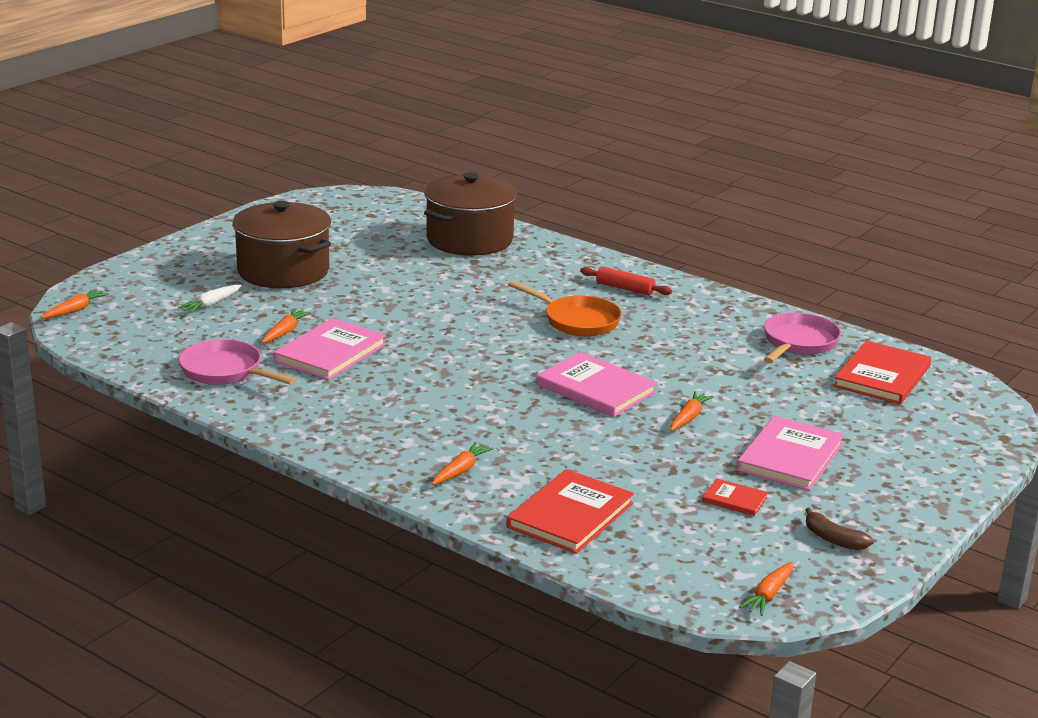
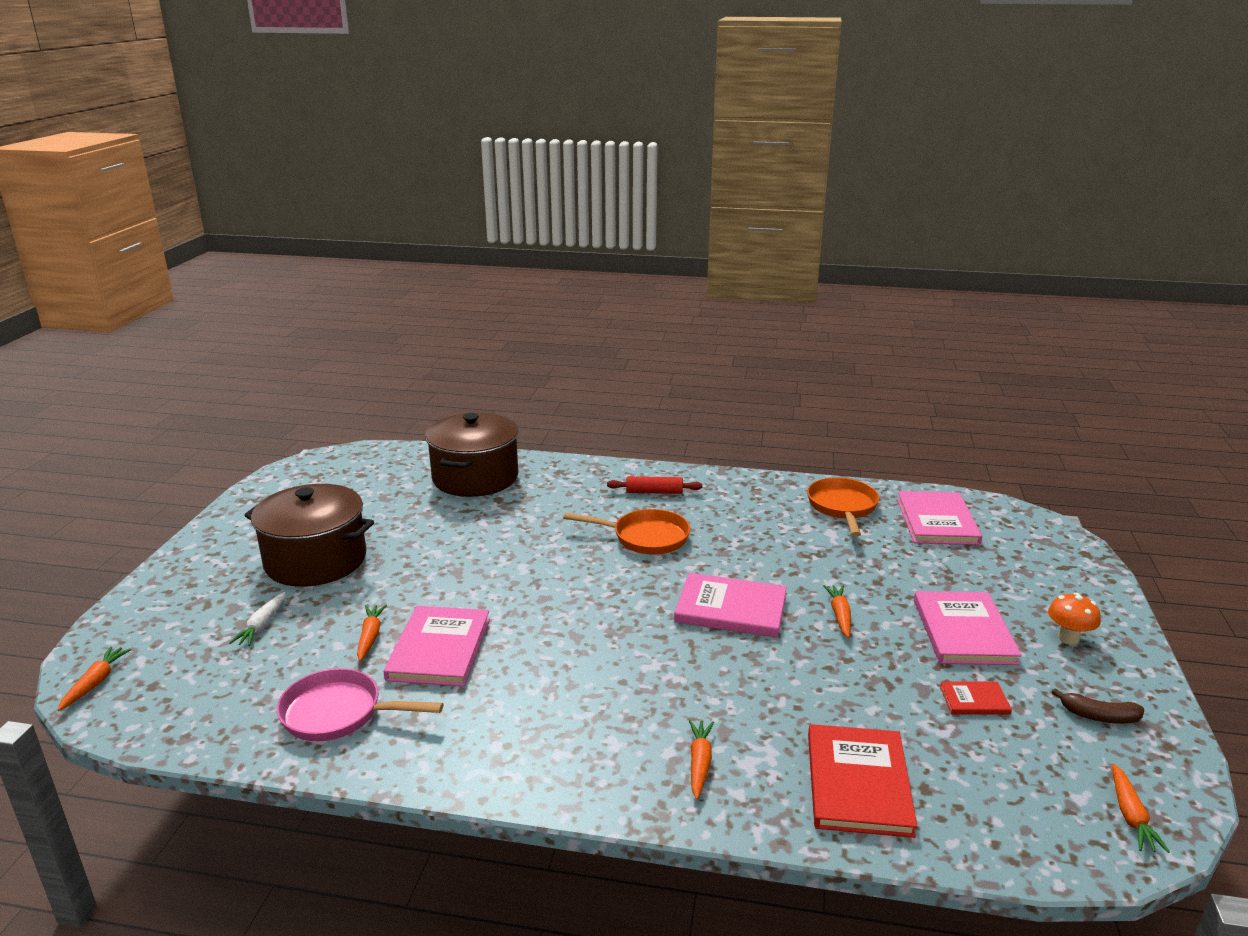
camera: 25 degrees left, 0 degrees up
pink pan [764,312,841,363] -> orange pan [807,477,879,537]
red book [833,341,931,404] -> pink book [897,491,982,545]
none -> orange mushroom [1048,593,1101,645]

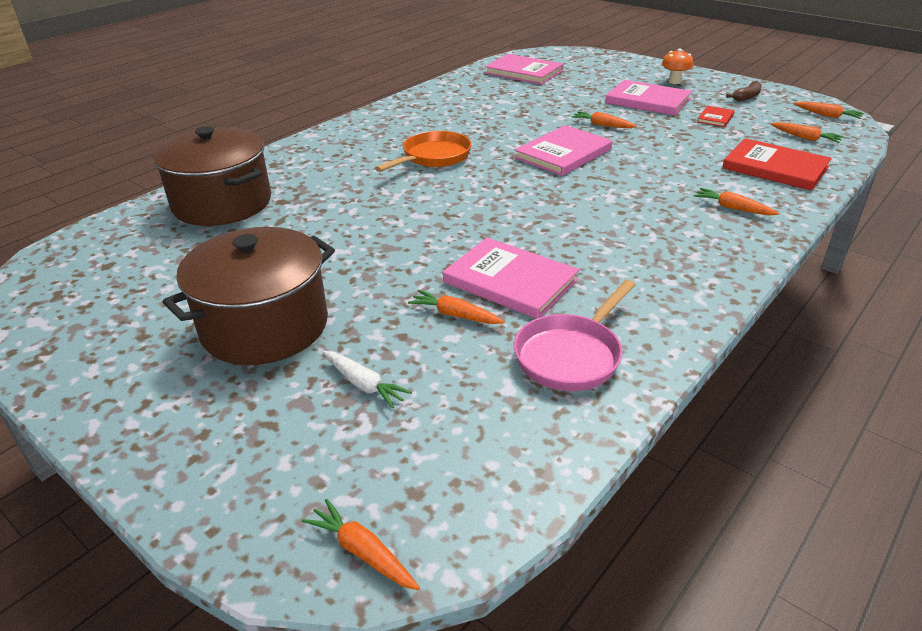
camera: 60 degrees left, 10 degrees up
red rolling pin [607,476,702,494] -> none
orange pan [807,477,879,537] -> none
none -> orange carrot [770,122,844,143]

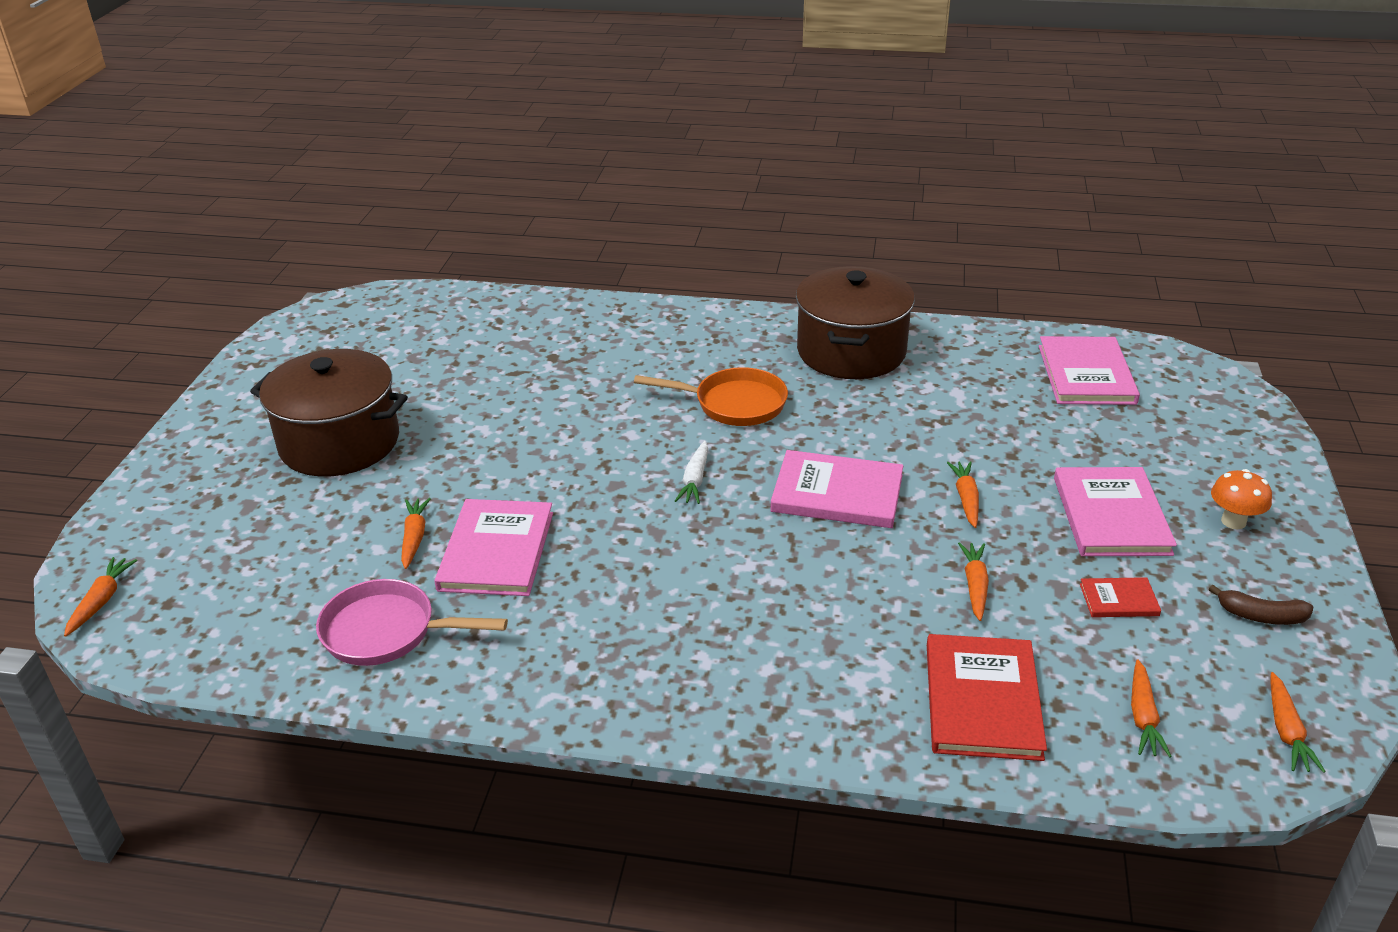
camera: 60 degrees right, 0 degrees up
brown pot [153,126,271,226] -> brown pot moved to [796,266,915,379]
white carrot [323,351,412,409] -> white carrot moved to [675,441,708,504]
orange carrot [694,188,779,215] -> orange carrot moved to [958,542,989,621]

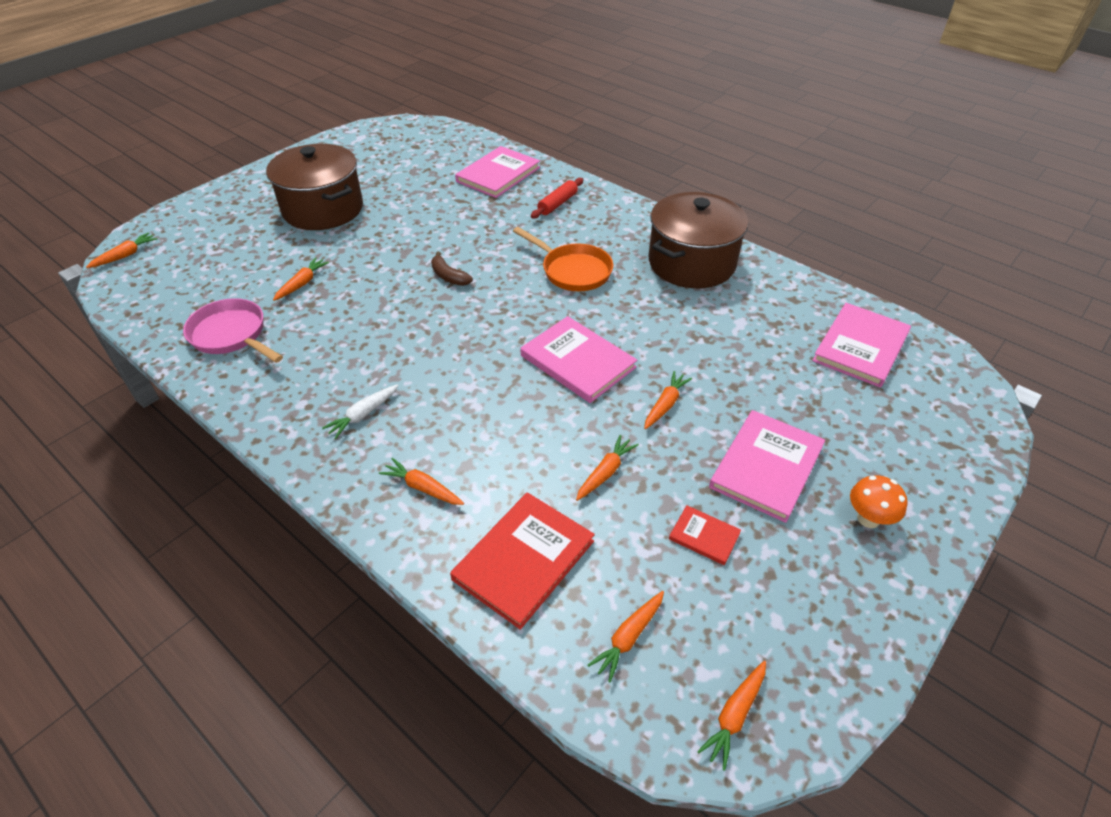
camera: 30 degrees right, 10 degrees up
pink book [434,499,553,596] -> pink book moved to [455,146,540,198]
white carrot [675,441,708,504] -> white carrot moved to [322,384,399,439]
brown banana [1209,585,1313,625] -> brown banana moved to [431,252,473,286]
none -> orange carrot [379,458,464,505]
none -> red rolling pin [531,178,583,219]

